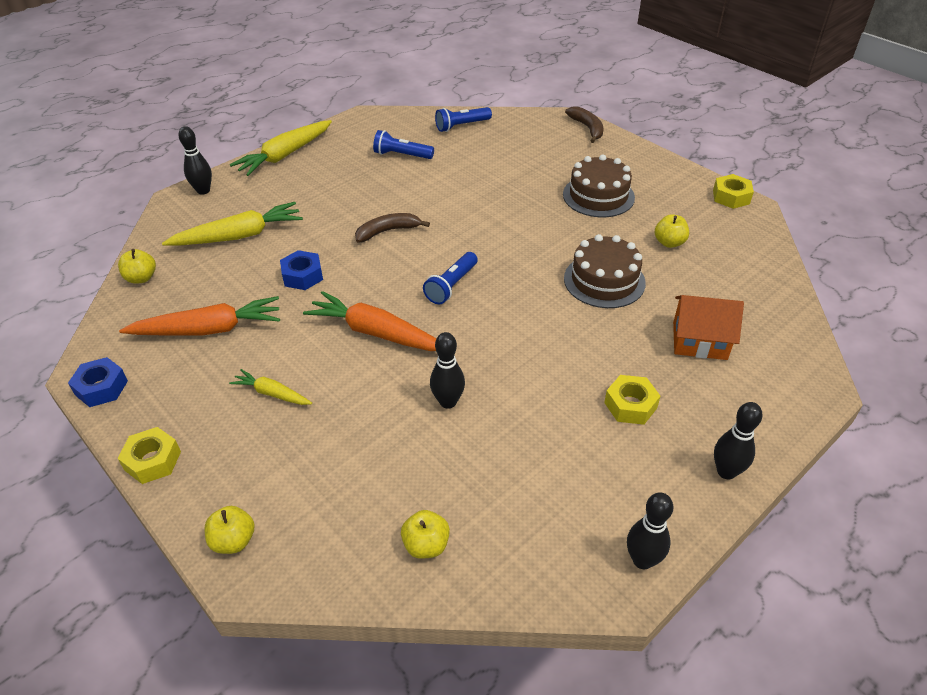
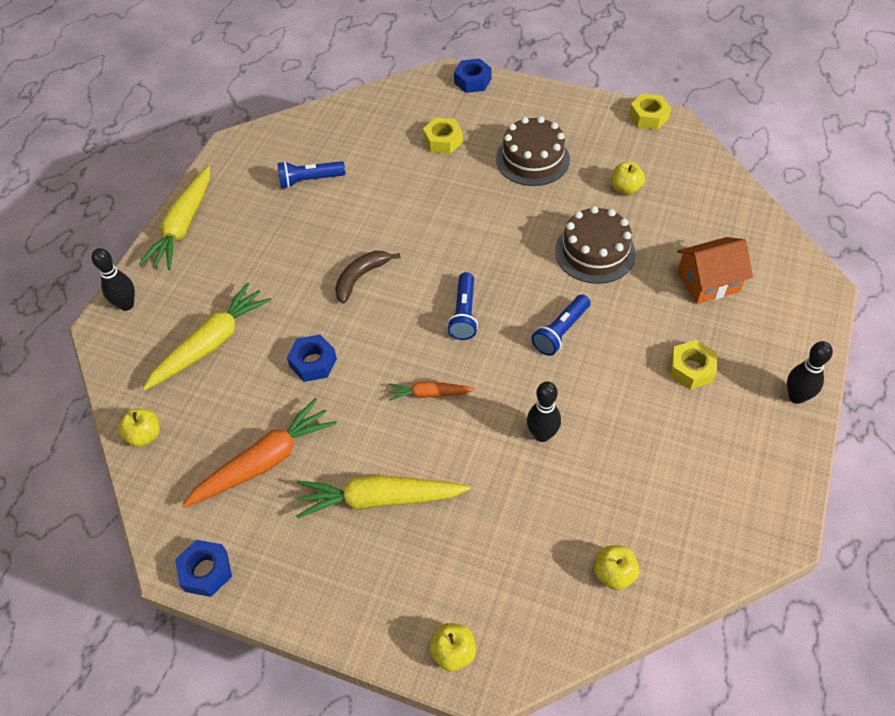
camera: 25 degrees left, 10 degrees up
yellow nut [118,427,181,484] -> yellow nut moved to [423,118,463,154]
yellow carrot [229,369,312,405] -> yellow carrot [296,475,470,518], size x1.85
orange carrot [303,291,437,351] -> orange carrot [389,381,475,401], size x0.54
blue flashlight [435,107,492,132] -> blue flashlight moved to [532,294,590,356]
brown banana [565,106,603,143] -> blue nut [454,59,491,93]
black bowling pin [627,492,673,569] -> none

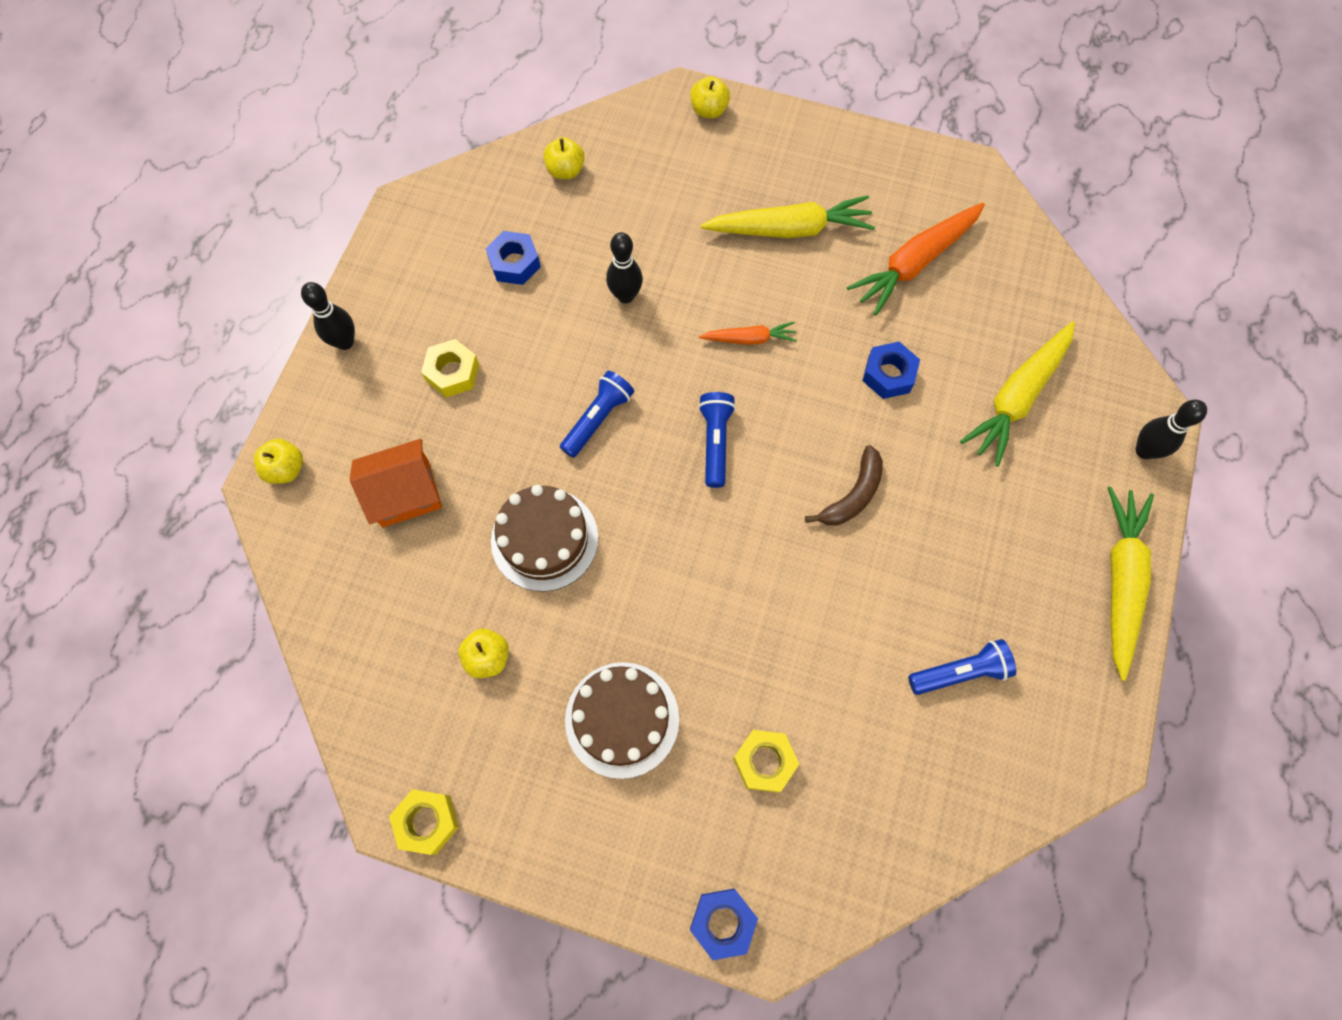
camera: 175 degrees right, 15 degrees up
yellow apple [118,409,160,447] -> yellow apple moved to [254,439,303,484]
blue nut [175,540,232,597] -> blue nut moved to [485,231,541,285]

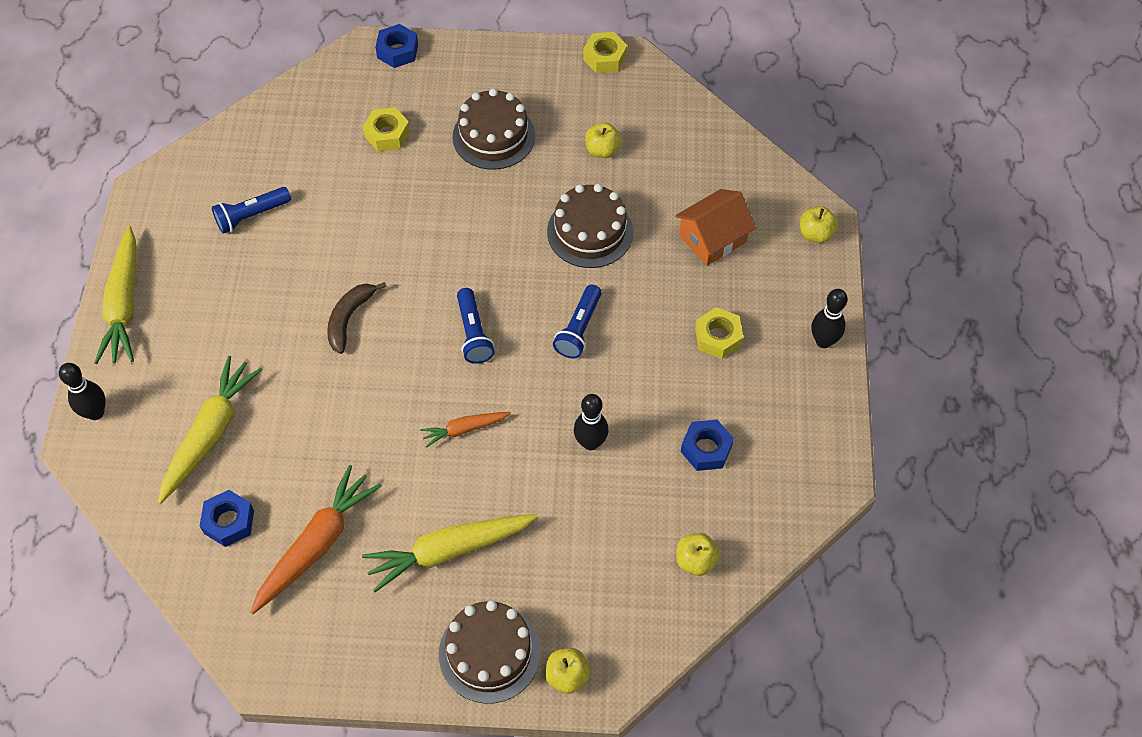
camera: 165 degrees right, 10 degrees down
blue nut [862,342,920,399] -> blue nut moved to [200,490,254,547]
none -> brown cake [439,600,541,704]

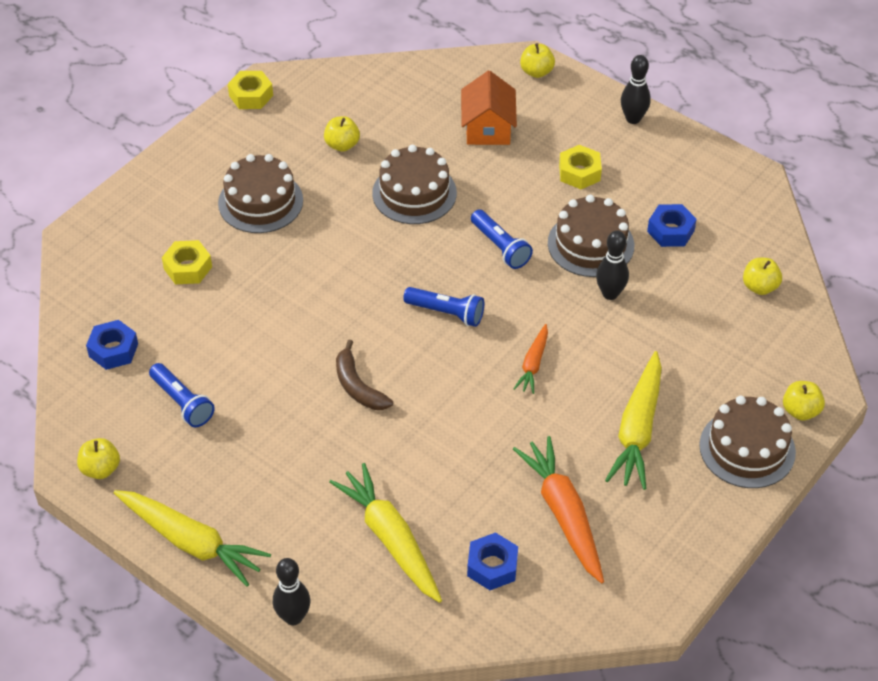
camera: 55 degrees left, 10 degrees down
blue flashlight [212,187,291,234] -> blue flashlight turned 45 degrees counterclockwise [149,363,215,428]
blue nut [375,24,418,68] -> blue nut moved to [86,320,138,370]
none -> yellow apple [77,438,120,479]
none -> brown cake [548,195,634,277]

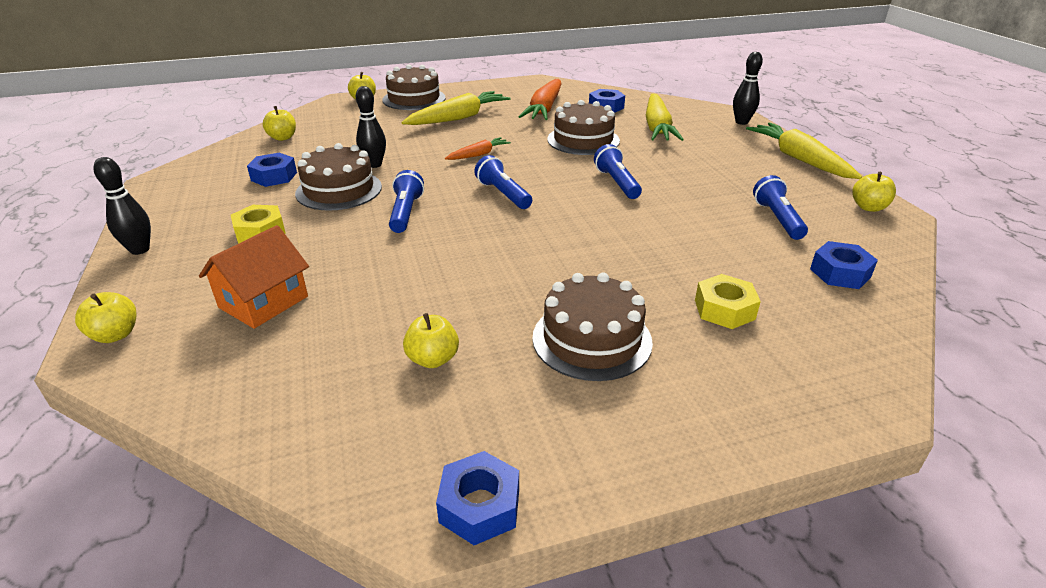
camera: 145 degrees left, 15 degrees down
yellow nut [228,71,273,109] -> blue nut [436,451,519,545]
brown banana [336,340,393,410] -> blue flashlight [594,144,642,199]
brown cake [372,145,457,224] -> brown cake moved to [547,100,620,155]

